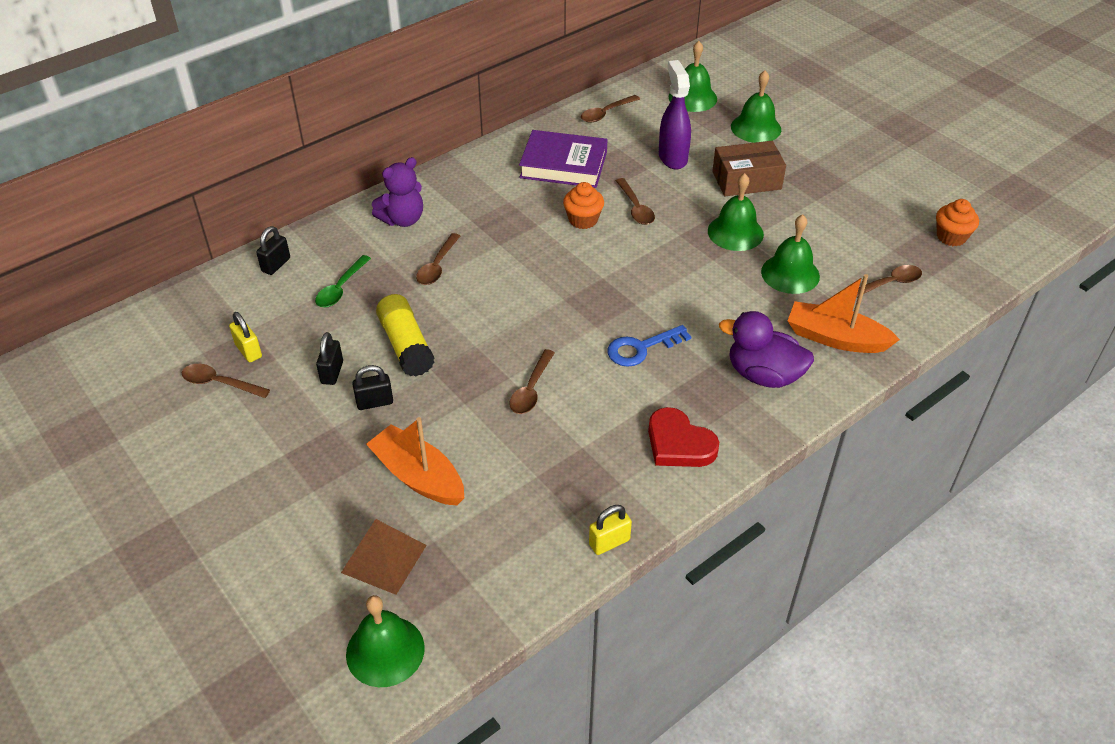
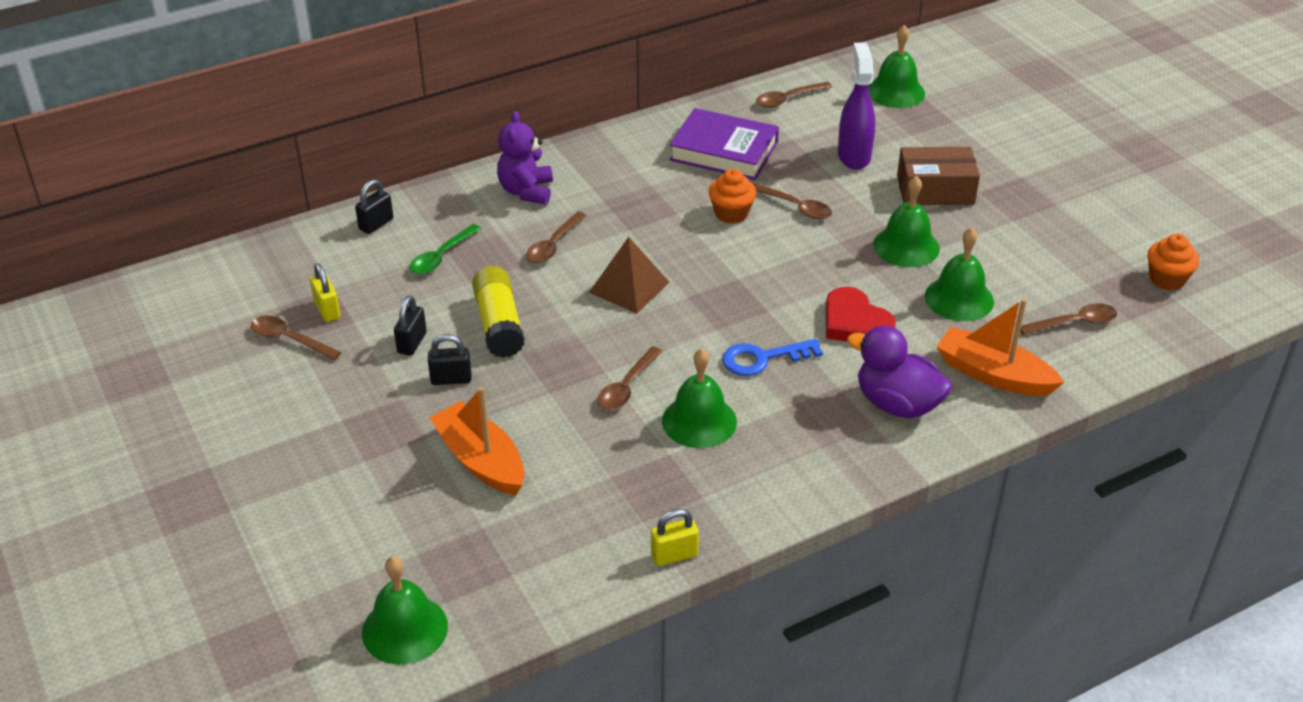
camera: 10 degrees right, 5 degrees down
brown pyramid [341,519,427,595] -> brown pyramid moved to [589,237,669,313]
purple teddy bear [372,157,423,227] -> purple teddy bear turned 120 degrees clockwise [497,111,553,205]
brown spoon [616,178,655,225] -> brown spoon turned 45 degrees counterclockwise [753,183,832,219]
red heart [648,407,719,467] -> red heart moved to [825,287,896,342]
green bell [731,70,781,143] -> green bell moved to [662,348,737,448]

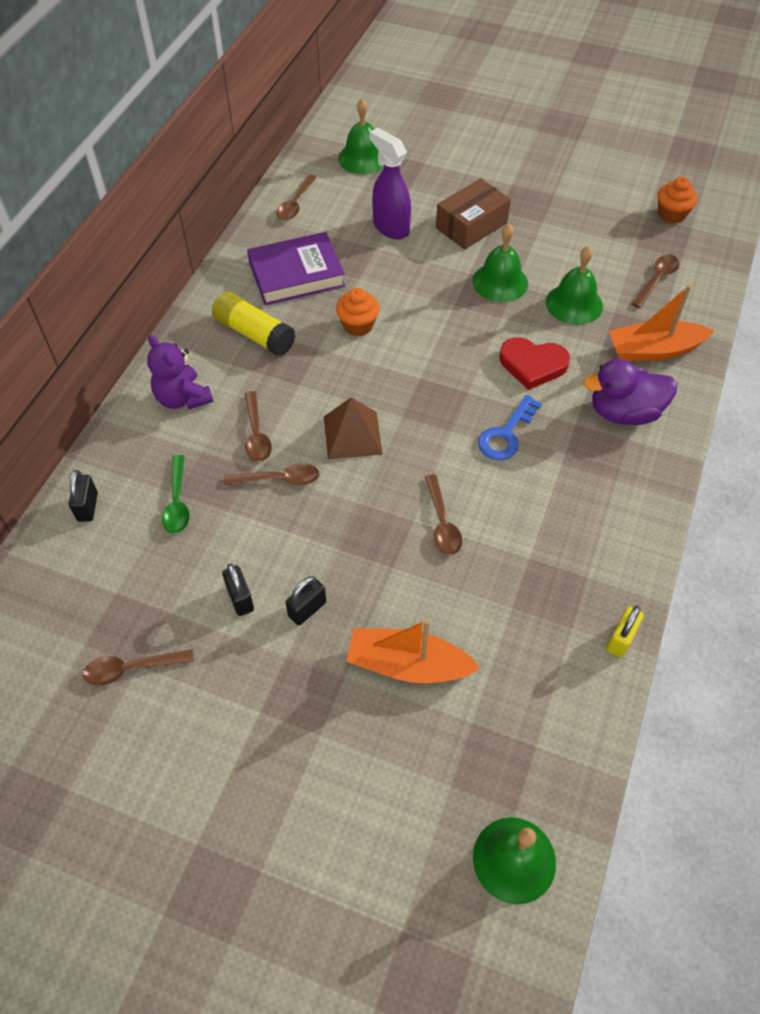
camera: 40 degrees left, 15 degrees up
yellow padlock [310,263,340,322] -> none
yellow glue stick [472,266,525,358] -> yellow glue stick moved to [212,291,295,356]
green bell [662,348,737,448] -> none
brown spoon [753,183,832,219] -> brown spoon moved to [224,463,320,485]

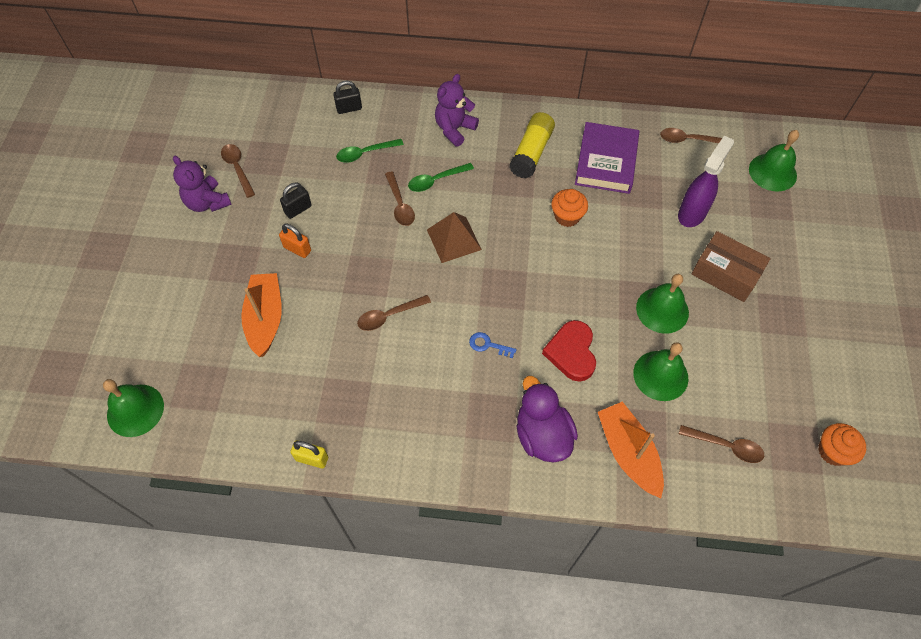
camera: 75 degrees right, 5 degrees up
brown spoon [245,391,272,462] -> green spoon [408,163,474,192]
purple book [247,232,345,305] -> purple book turned 45 degrees clockwise [575,122,639,194]
black padlock [286,576,326,625] -> orange padlock [279,224,311,258]
blue key [478,395,542,460] -> blue key [469,332,516,358], size x0.63
none -> purple teddy bear [173,155,232,212]

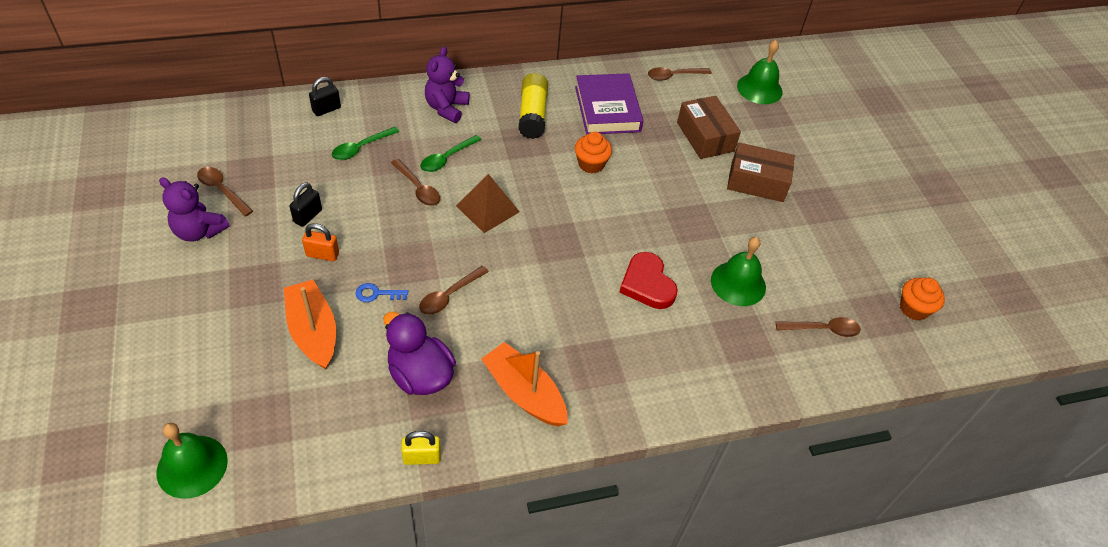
camera: 25 degrees left, 10 degrees down
blue key [469,332,516,358] -> blue key moved to [356,283,408,302]
purple duck [517,376,578,462] -> purple duck moved to [383,312,456,395]
orange boat [598,401,664,498] -> orange boat moved to [481,342,568,426]
green bell [636,274,689,334] -> none
purple spray bottle [678,136,734,227] -> brown box [677,96,741,159]

